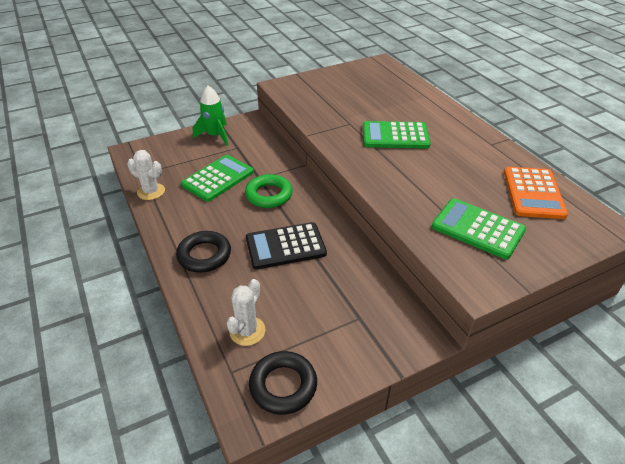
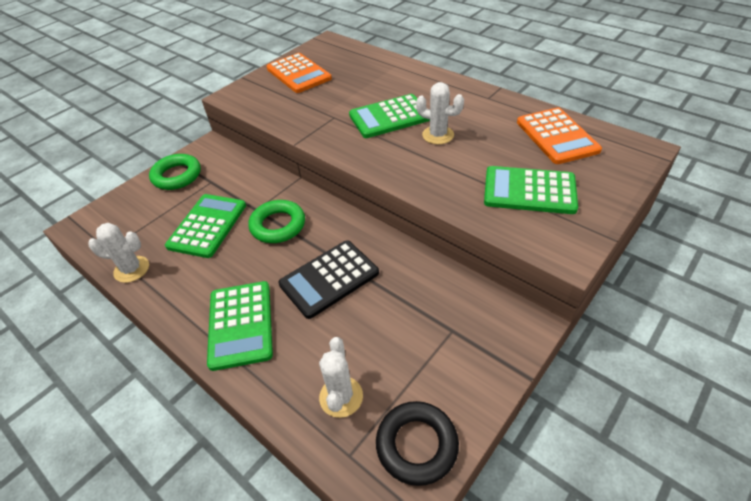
camera: 20 degrees left, 5 degrees up
black ring [176,231,231,273] -> green calculator [207,281,273,371]
green rocket [193,86,228,146] -> green ring [149,154,201,190]
none -> orange calculator [267,53,332,93]
none -> white cactus [416,82,464,144]

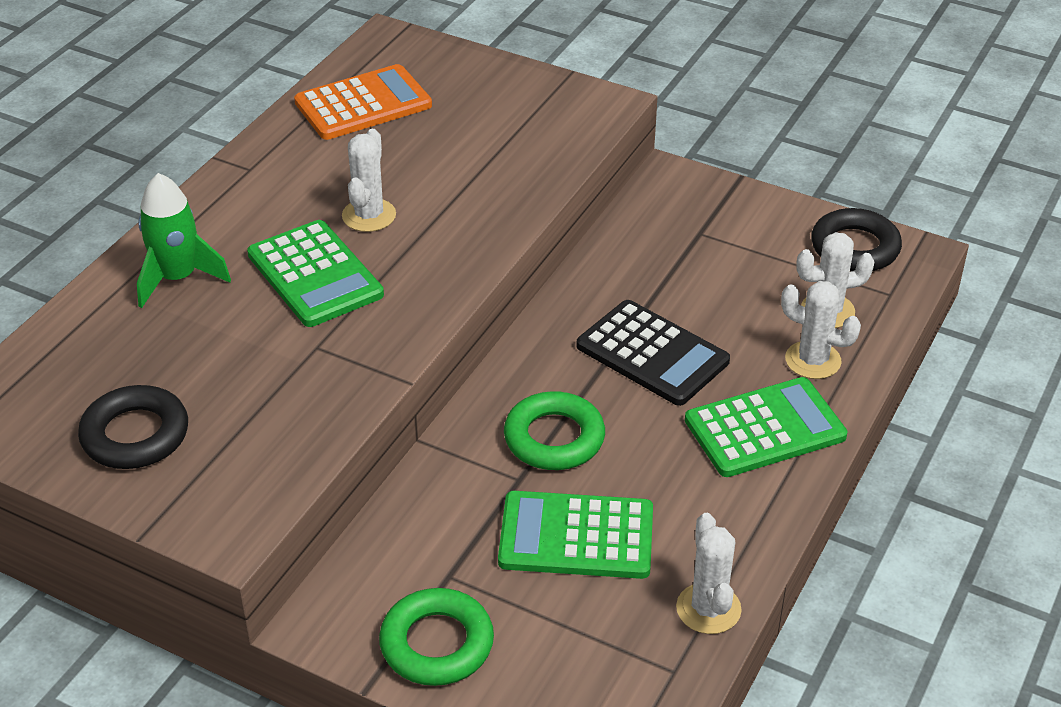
camera: 105 degrees left, 5 degrees down
orange calculator [267,53,332,93] -> black ring [78,385,188,469]
green calculator [484,166,578,214] -> none
none -> green rocket [137,173,231,308]
none -> white cactus [781,281,861,379]

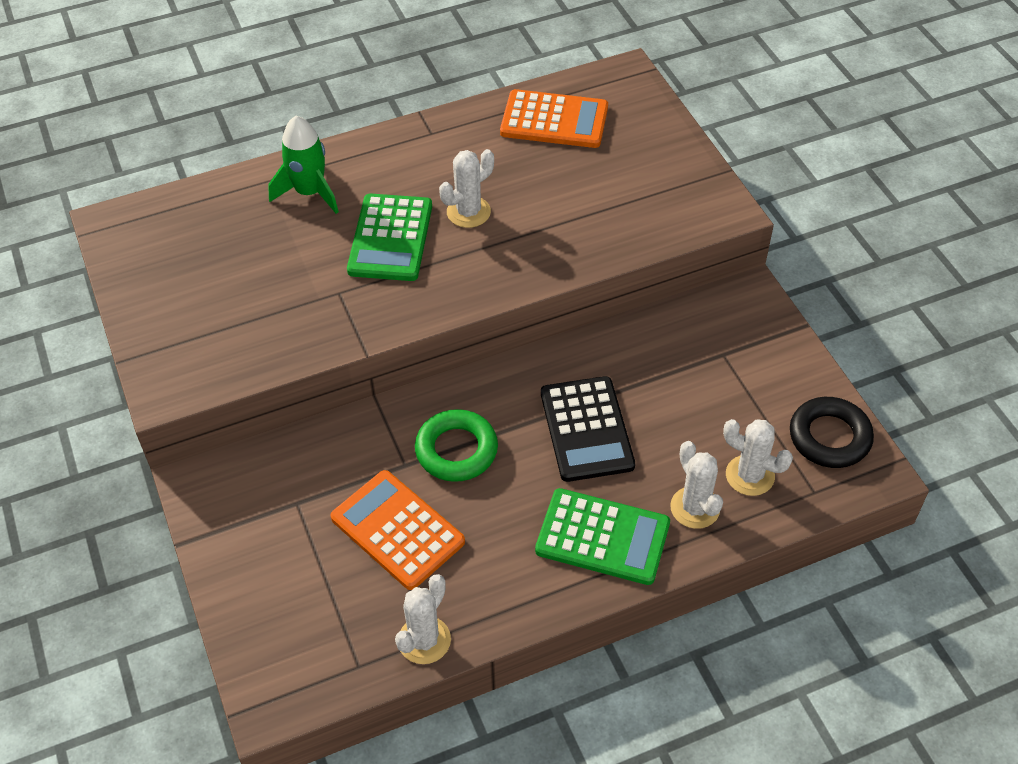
camera: 40 degrees right, 10 degrees up
black ring [78,385,188,469] -> none
green ring [379,588,494,686] -> none
green calculator [498,491,653,579] -> orange calculator [331,470,465,590]

